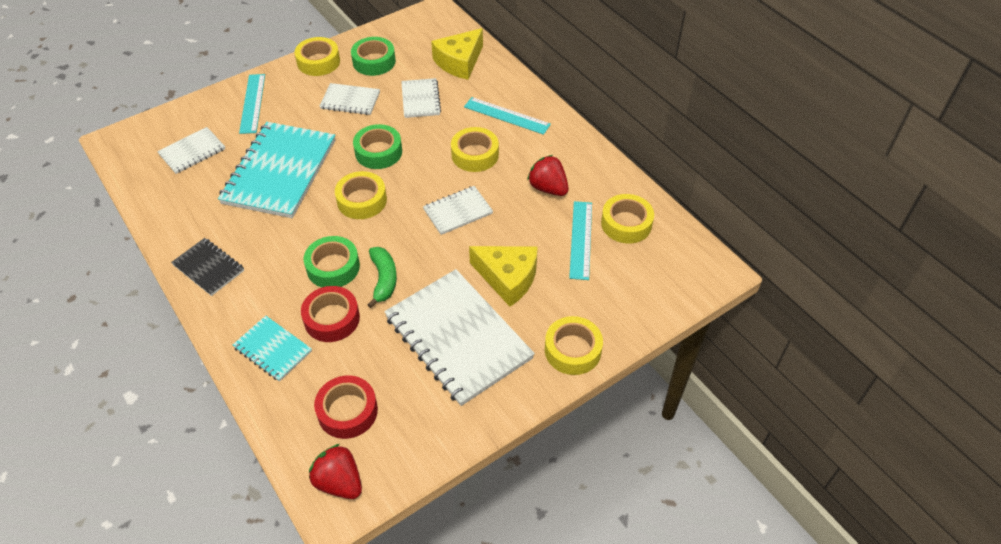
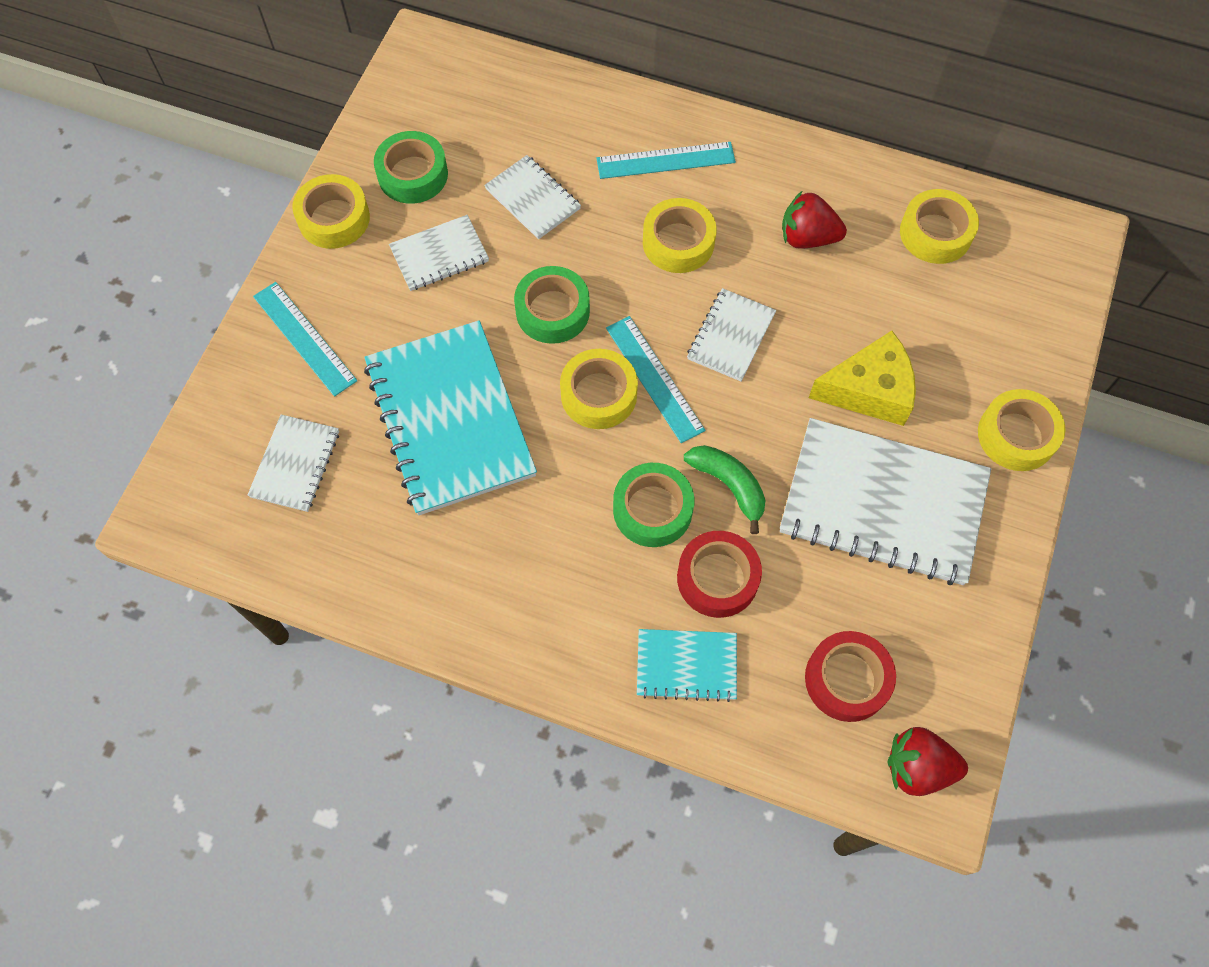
camera: 35 degrees left, 15 degrees up
black notebook [171,238,244,296] -> none
yellow cheese [431,28,483,80] -> none
turquoise ruler [569,201,592,280] -> turquoise ruler moved to [606,316,705,443]

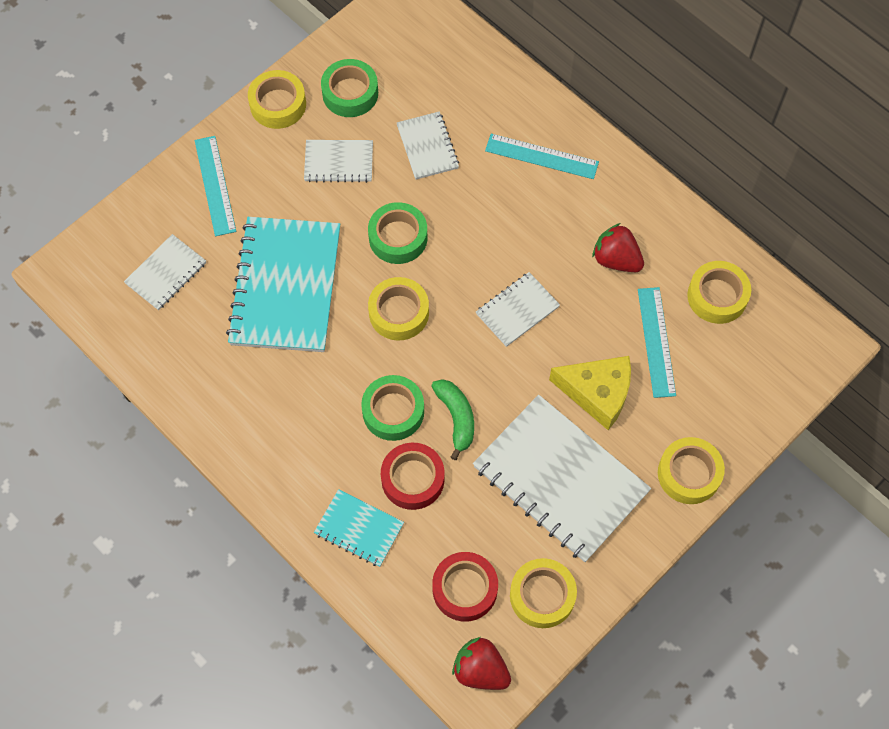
camera: 25 degrees right, 0 degrees up
turquoise ruler [606,316,705,443] -> turquoise ruler moved to [638,287,676,398]
yellow tape [643,198,717,273] -> yellow tape moved to [510,558,577,628]

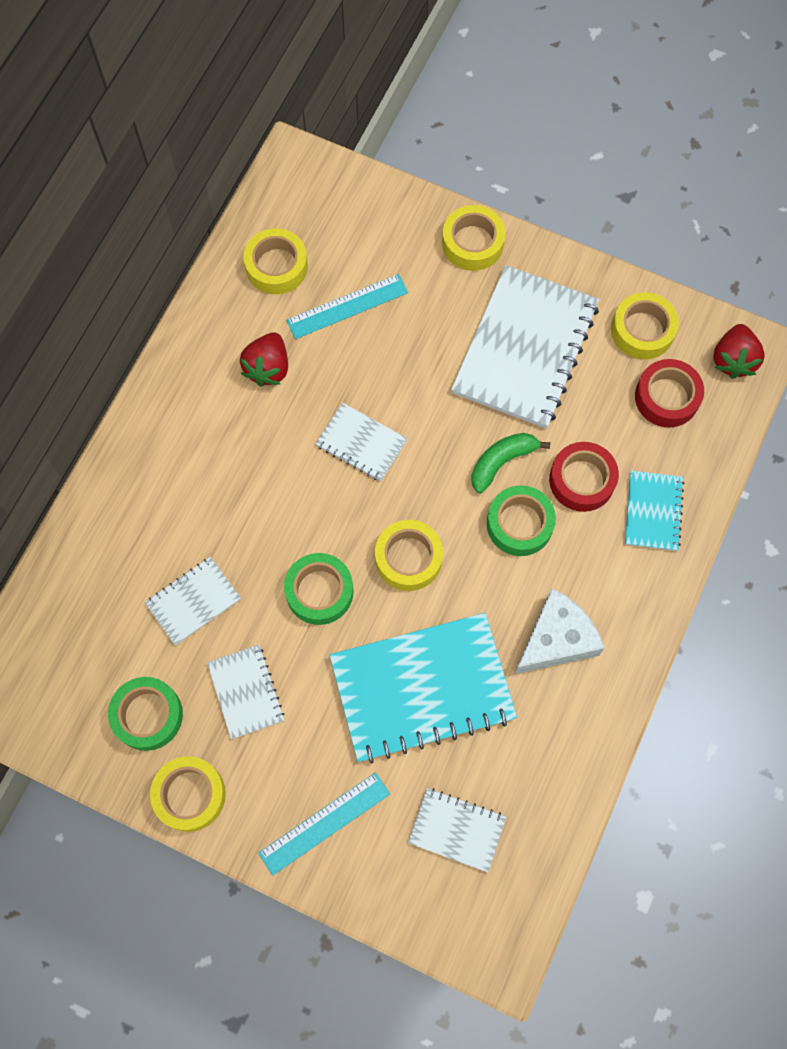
camera: 110 degrees left, 5 degrees up
turquoise ruler [485,134,599,179] -> none
yellow cheese [549,356,631,430] -> none
none -> white cheese [514,588,605,674]

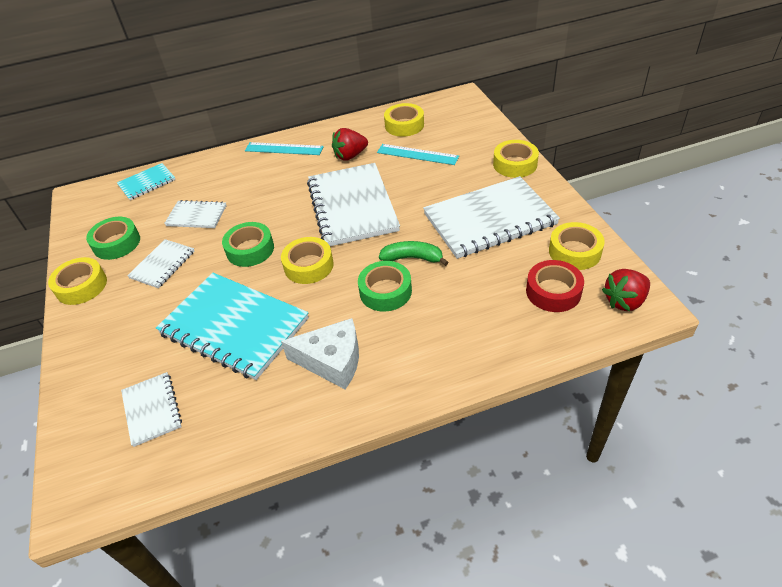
camera: 50 degrees right, 25 degrees down
turquoise ruler [258,772,390,876] -> turquoise ruler moved to [245,142,324,155]
white notebook [315,403,407,481] -> white notebook [307,163,400,246], size x2.00
red tape [549,442,619,512] -> none
turquoise notebook [625,470,684,551] -> turquoise notebook moved to [117,163,176,200]

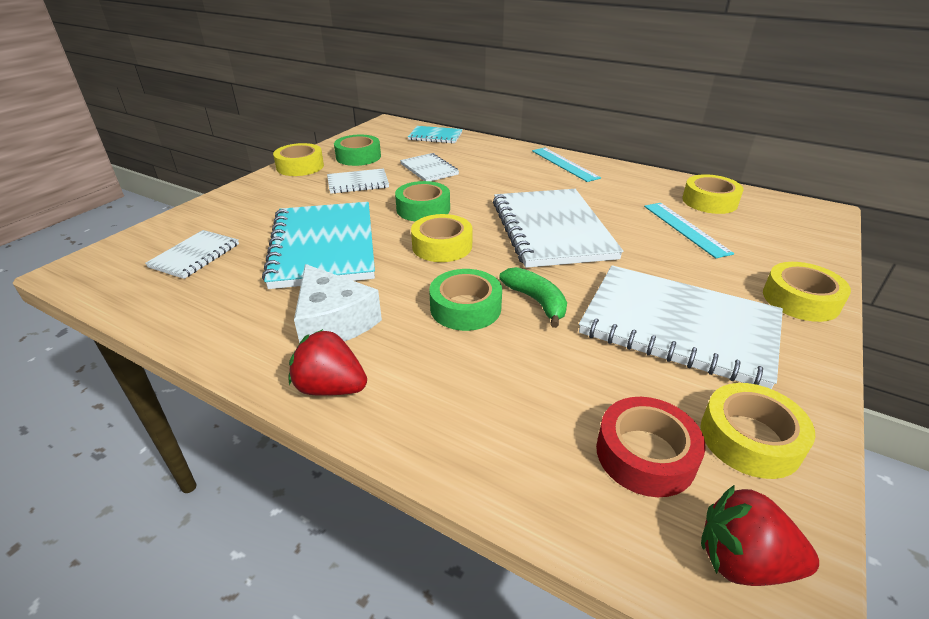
camera: 45 degrees right, 10 degrees down
white notebook [307,163,400,246] -> white notebook turned 45 degrees counterclockwise [493,189,623,268]
red strawberry [332,128,368,161] -> red strawberry moved to [289,329,367,396]

